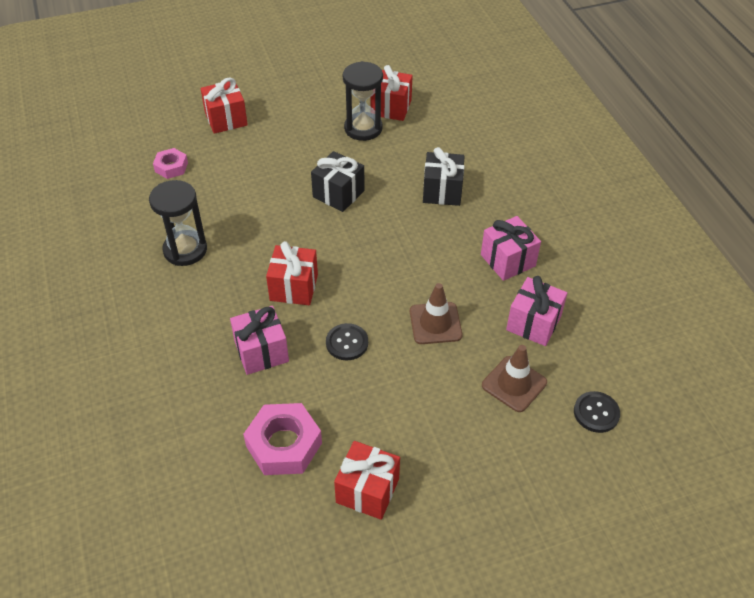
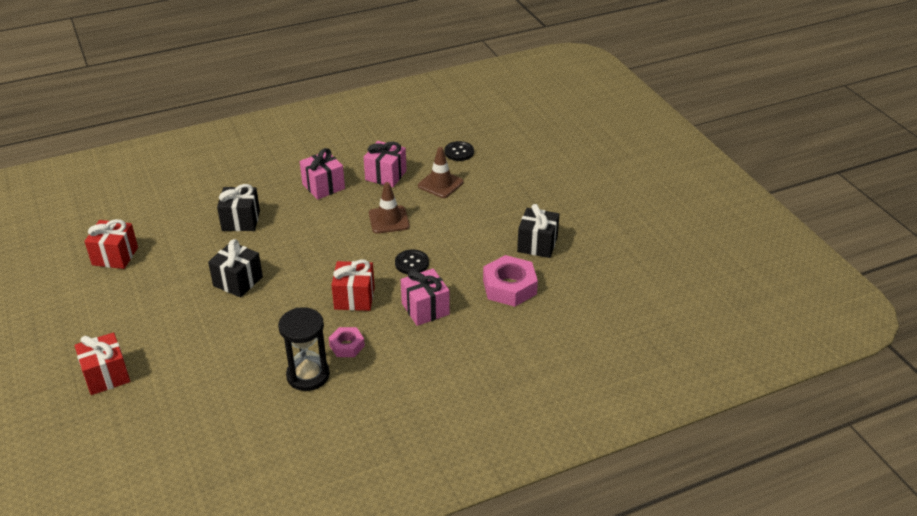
camera: 95 degrees left, 10 degrees down
pink nut [153,148,188,179] -> pink nut moved to [329,327,365,357]
red gift [334,441,400,520] -> black gift [517,204,559,258]
black hourglass [343,61,383,141] -> none

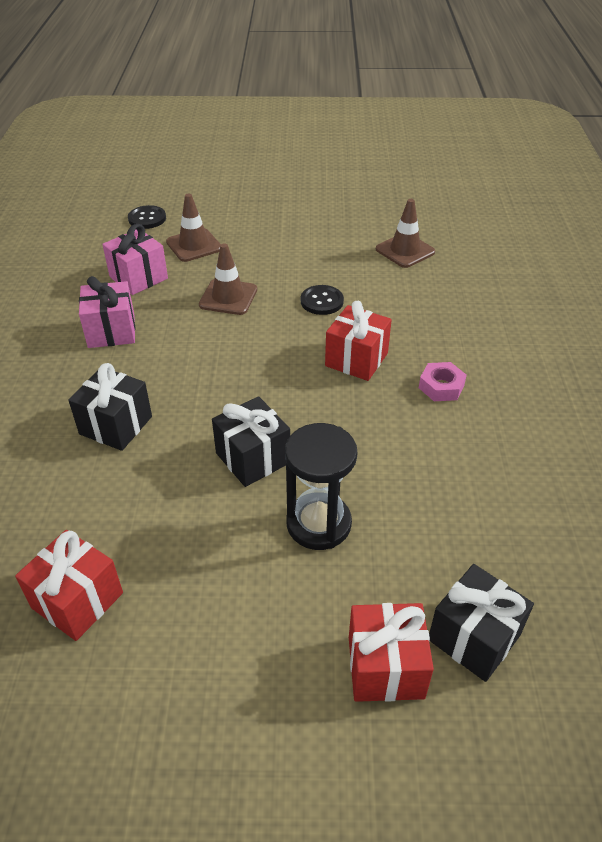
camera: 65 degrees left, 5 degrees up
black hourglass [278,307,330,391] -> black hourglass moved to [285,423,357,550]
pink gift [401,269,450,326] -> none
pink nut [483,255,538,307] -> brown traffic cone [376,199,435,268]
black gift [517,204,559,258] -> black gift moved to [429,564,534,682]

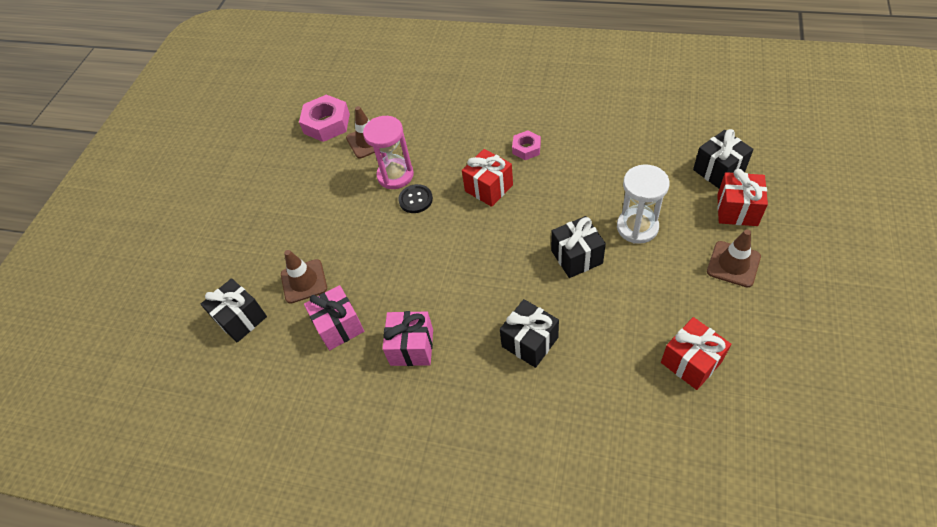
camera: 70 degrees left, 10 degrees up
black button [128,205,166,229] -> black gift [200,278,267,343]
brown traffic cone [199,243,257,315] -> brown traffic cone moved to [707,229,761,288]
black hourglass [285,423,357,550] -> white hourglass [617,164,670,244]
none -> pink nut [299,94,350,142]
none -> pink hourglass [363,116,414,189]

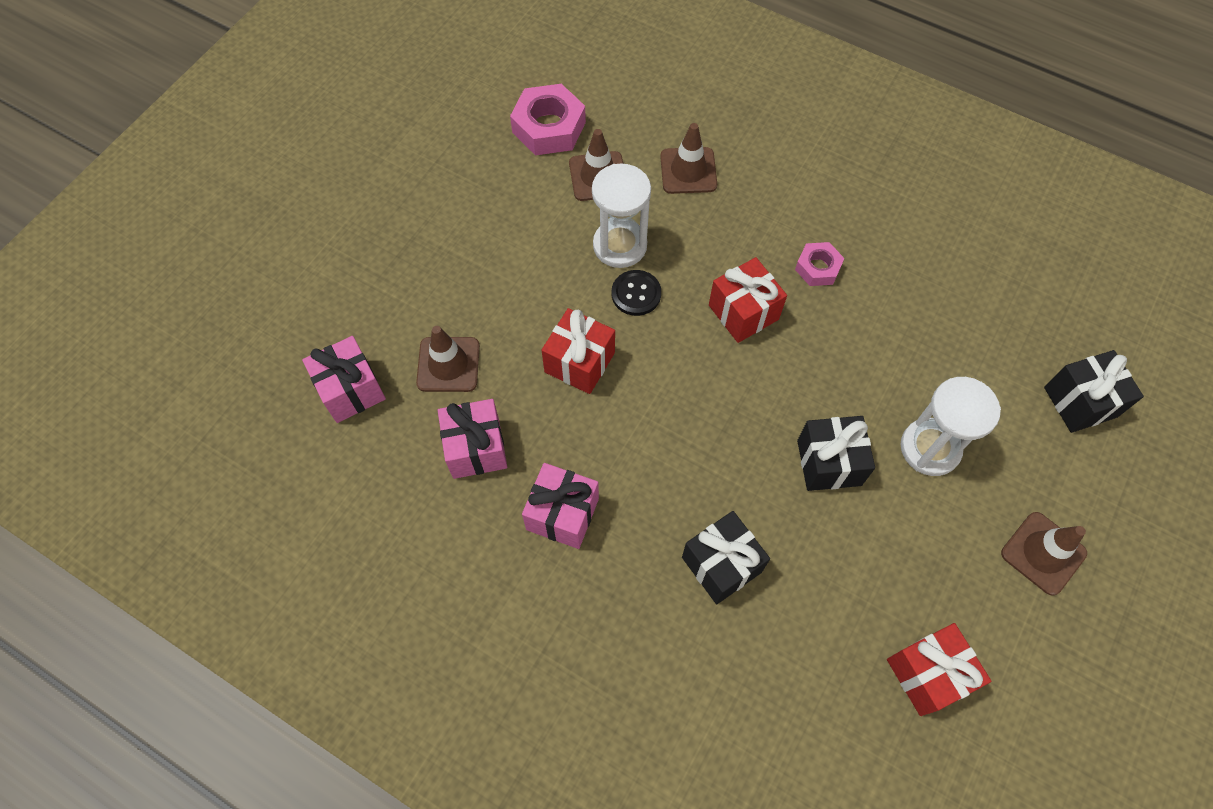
camera: 10 degrees right, 10 degrees up
black gift [200,278,267,343] -> pink gift [302,336,386,423]
pink hourglass [363,116,414,189] -> white hourglass [592,164,651,268]
red gift [717,169,768,226] -> red gift moved to [541,308,615,394]
none -> brown traffic cone [660,123,717,194]

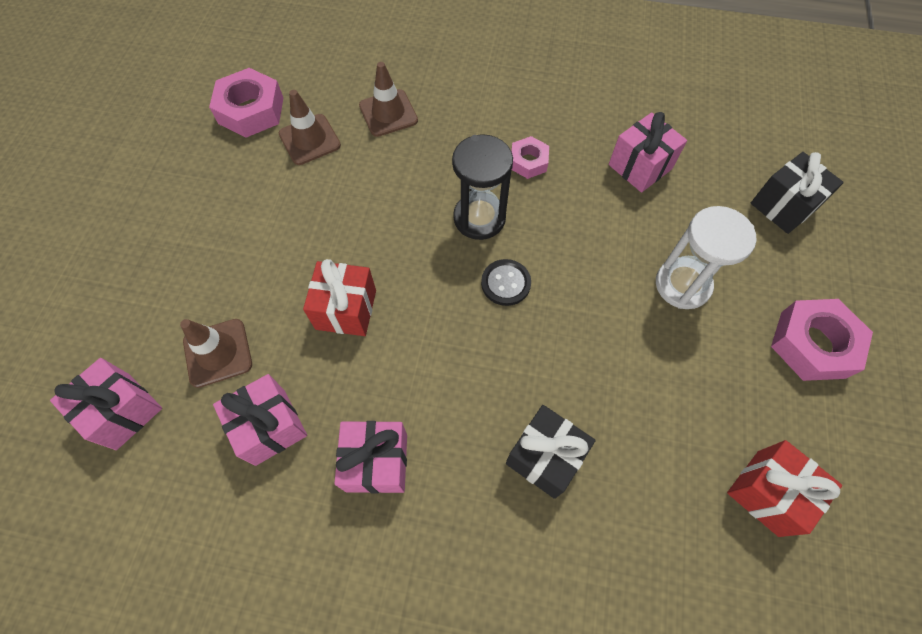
camera: 20 degrees left, 0 degrees up
white hourglass [592,164,651,268] -> none
black button [612,270,661,316] -> black button moved to [481,259,531,306]
red gift [709,257,787,343] -> black hourglass [452,134,513,240]
black gift [797,416,875,491] -> none
brown traffic cone [1001,512,1087,596] -> pink nut [771,299,873,381]
none -> pink gift [609,112,687,192]

